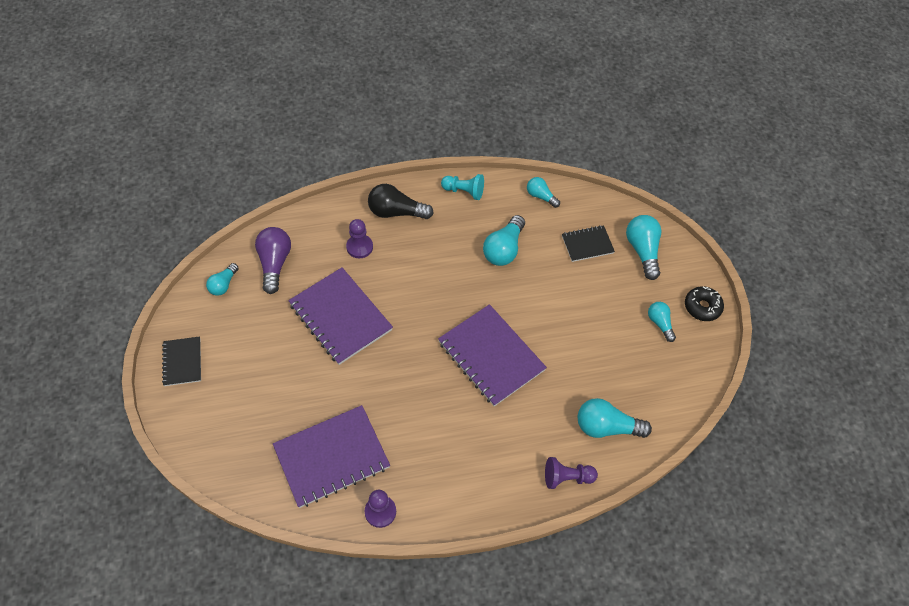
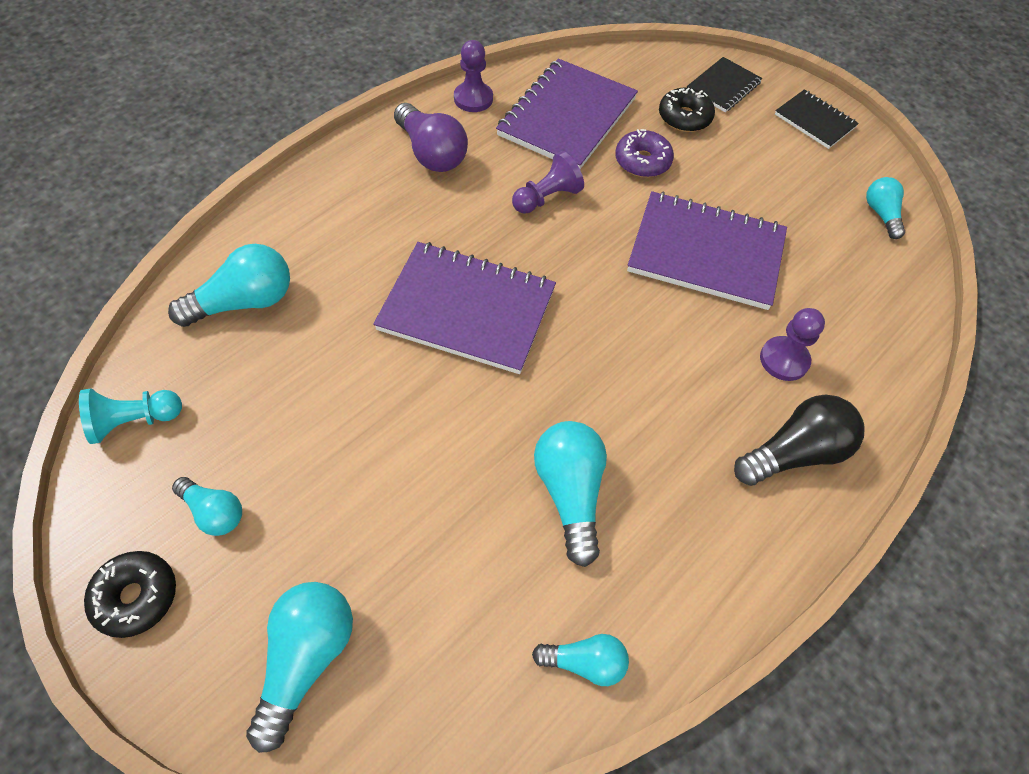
camera: 145 degrees right, 0 degrees up
purple light bulb [255,227,291,294] -> purple light bulb moved to [394,103,468,172]
turquoise pawn [441,174,484,200] -> turquoise pawn moved to [79,388,182,444]
purple pawn [545,457,598,489] -> purple pawn moved to [512,151,584,214]
black notebook [562,225,615,262] -> black notebook moved to [687,57,762,112]
turquoise light bulb [626,215,661,280] -> turquoise light bulb turned 120 degrees counterclockwise [246,582,353,753]
none -> purple donut [615,129,674,177]
none -> black donut [659,88,715,132]

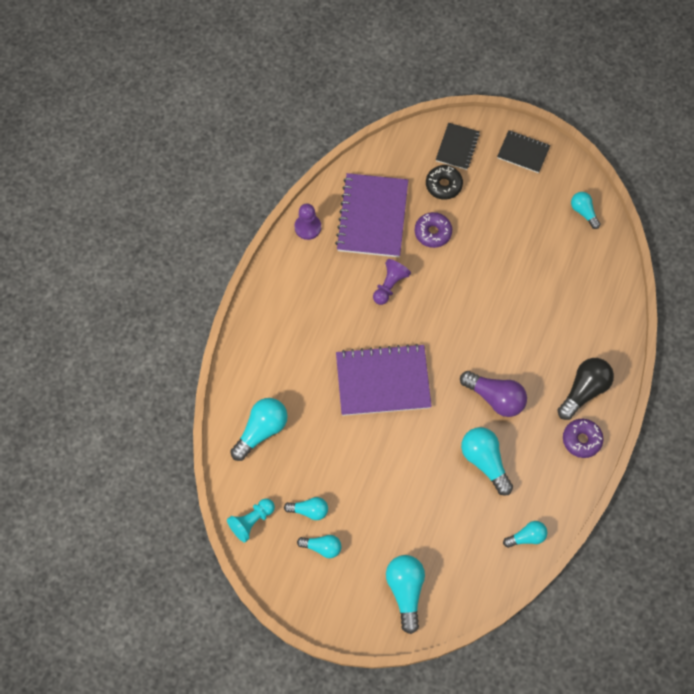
camera: 20 degrees left, 10 degrees up
black donut [84,551,176,638] -> none
purple light bulb [394,103,468,172] -> purple light bulb moved to [460,371,527,417]
purple notebook [627,191,787,310] -> none
purple pawn [760,308,825,381] -> none
none -> turquoise light bulb [284,497,328,520]
none -> purple donut [563,419,604,458]

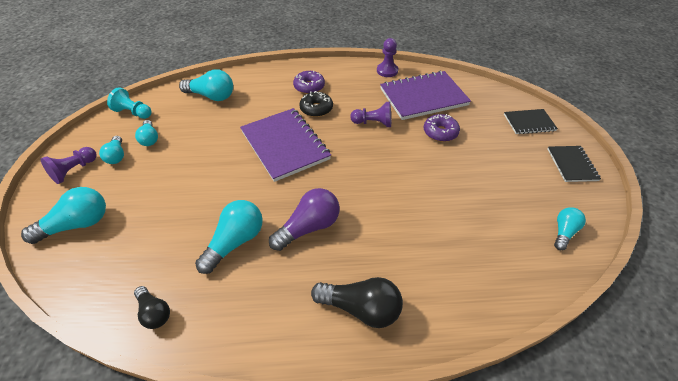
camera: 65 degrees right, 20 degrees down
black donut [426,165,463,200] -> black donut moved to [299,91,333,117]
purple light bulb [460,371,527,417] -> purple light bulb turned 135 degrees counterclockwise [269,188,340,251]
turquoise light bulb [503,521,547,548] -> black light bulb [134,286,170,329]
purple donut [563,419,604,458] -> purple donut moved to [293,71,325,94]
none -> purple pawn [40,147,97,184]

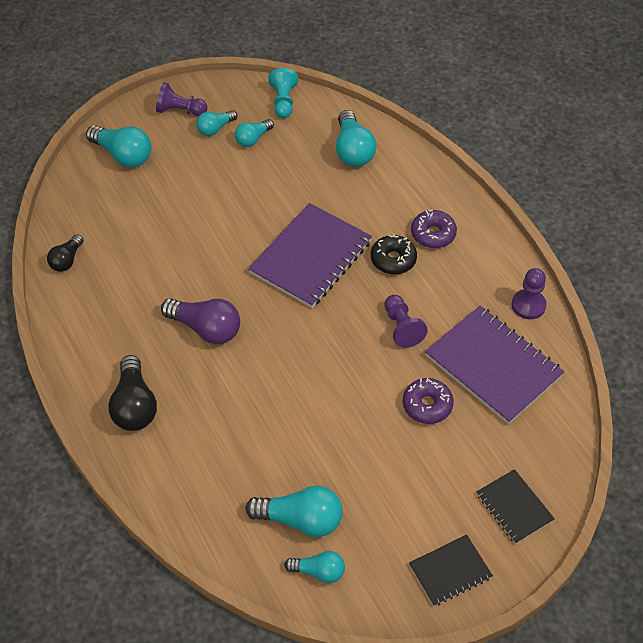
camera: 65 degrees right, 5 degrees up
turquoise light bulb [195,200,263,274] -> turquoise light bulb moved to [245,486,343,537]

